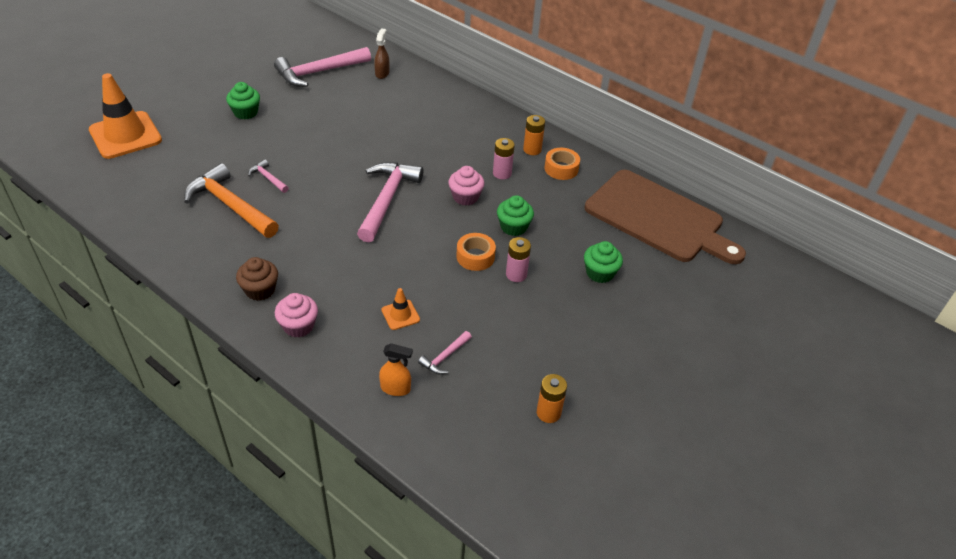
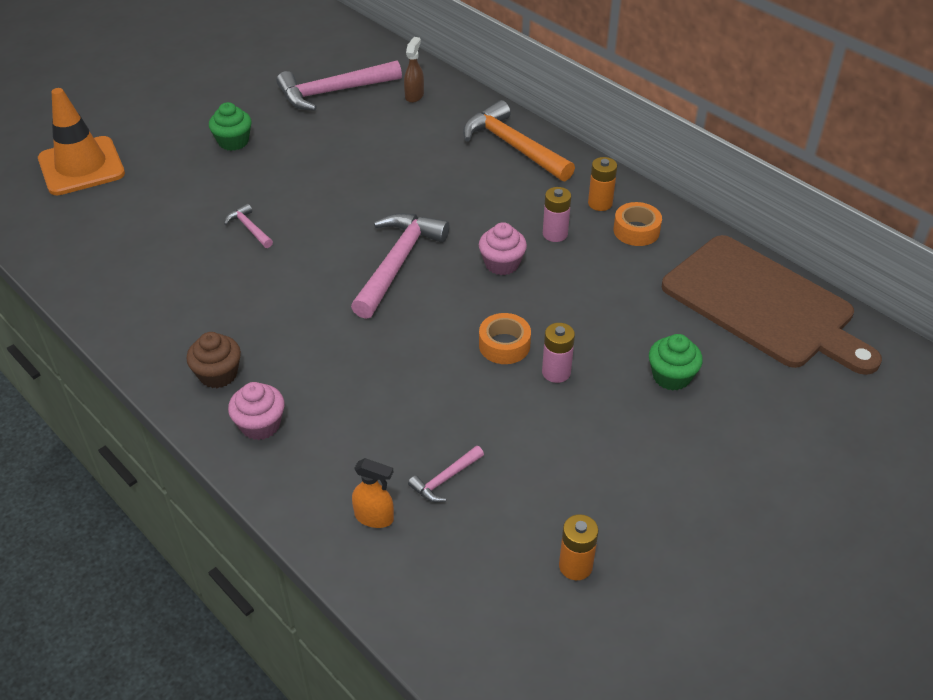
camera: 10 degrees right, 0 degrees up
orange hammer [184,163,279,238] -> orange hammer moved to [463,100,575,182]
orange traffic cone [381,288,420,330] -> none
green cupcake [497,195,534,236] -> none

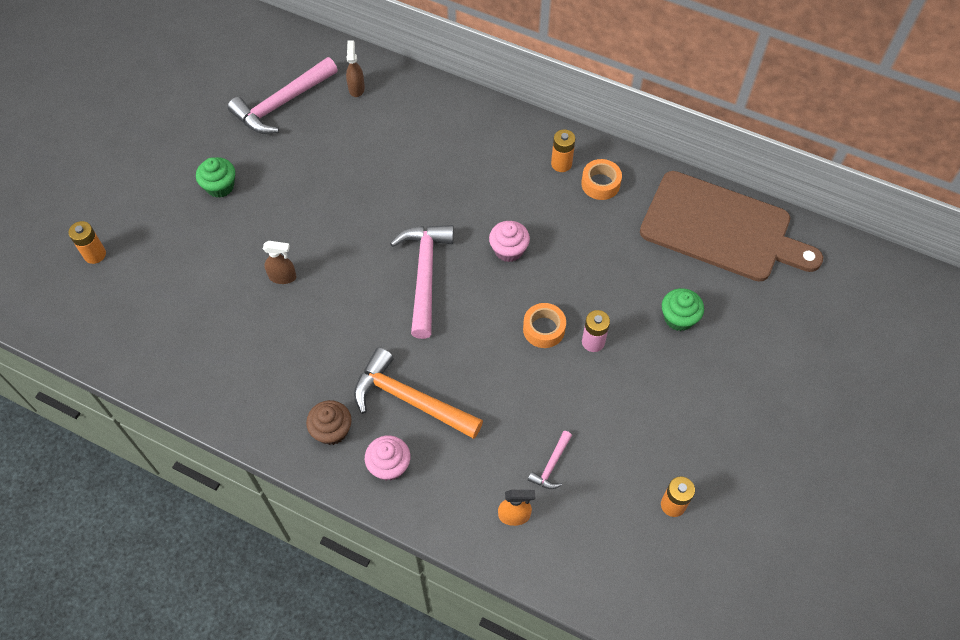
camera: 20 degrees left, 15 degrees up
orange traffic cone [38,88,125,195] -> orange battery [68,221,106,264]
pink hammer [224,204,273,248] -> brown spray bottle [263,241,296,284]
orange hammer [463,100,575,182] -> orange hammer moved to [354,347,483,439]
pink battery [543,187,571,242] -> none

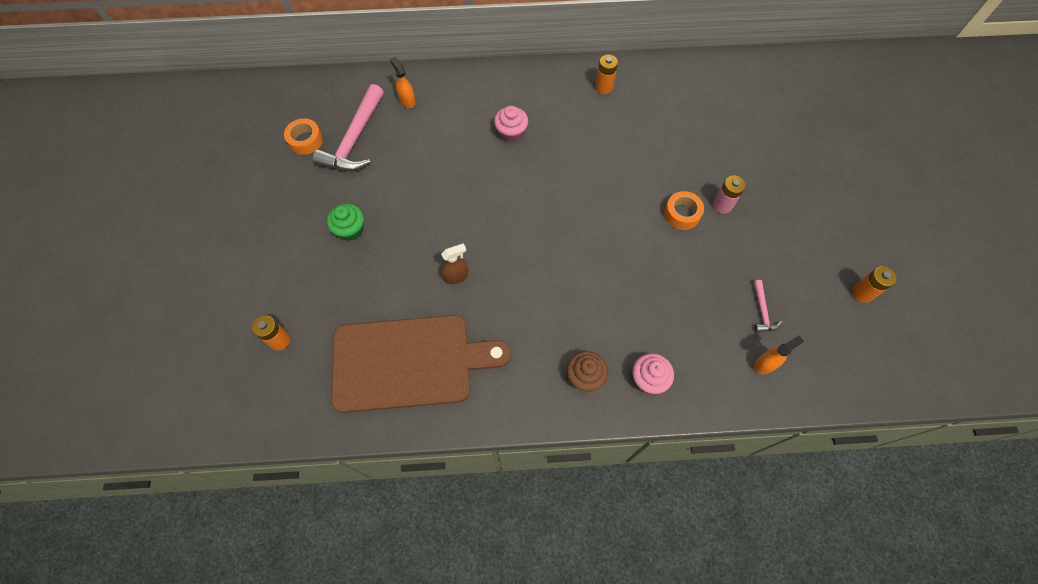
camera: 30 degrees left, 5 degrees up
brown spray bottle [346,40,365,97] -> orange spray bottle [390,57,416,108]
orange hammer [354,347,483,439] -> none
pink hammer [390,225,454,339] -> none
pink cupcake [489,221,530,262] -> pink cupcake moved to [494,106,528,142]
orange tape [581,159,622,200] -> orange tape moved to [284,119,323,155]
brown cutting board [640,171,823,282] -> brown cutting board moved to [331,315,511,413]
green cupcake [662,288,704,331] -> none

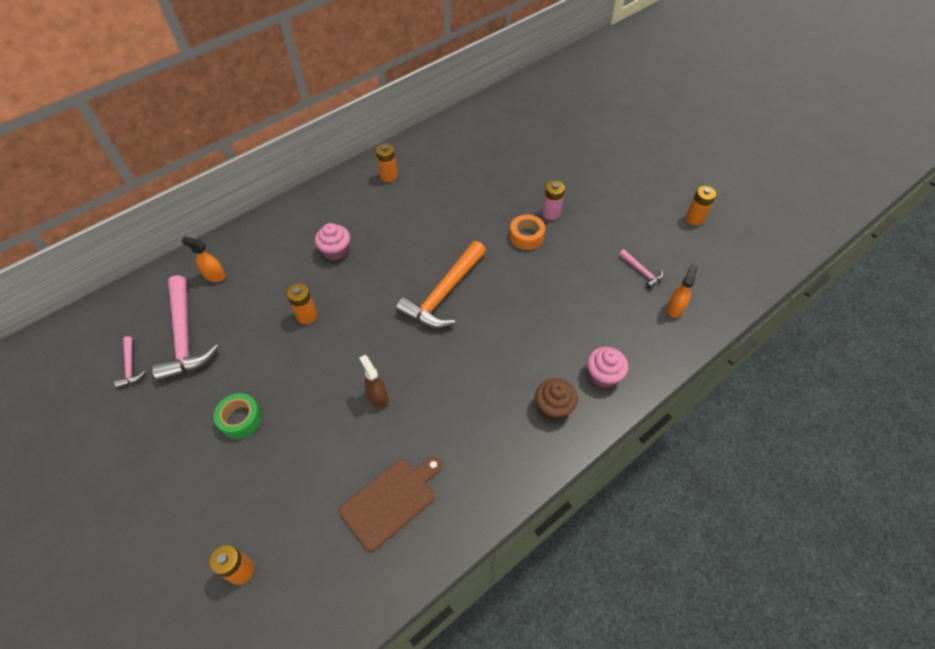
camera: 35 degrees left, 10 degrees down
orange tape [284,119,323,155] -> pink hammer [114,336,146,388]
green cupcake [327,203,364,241] -> green tape [214,393,262,439]
brown cutting board [331,315,511,413] -> brown cutting board [339,457,442,552], size x0.55
brown spray bottle [441,243,469,284] -> brown spray bottle turned 60 degrees counterclockwise [359,355,388,408]
none -> orange battery [287,284,317,324]
none -> orange hammer [396,241,486,328]

